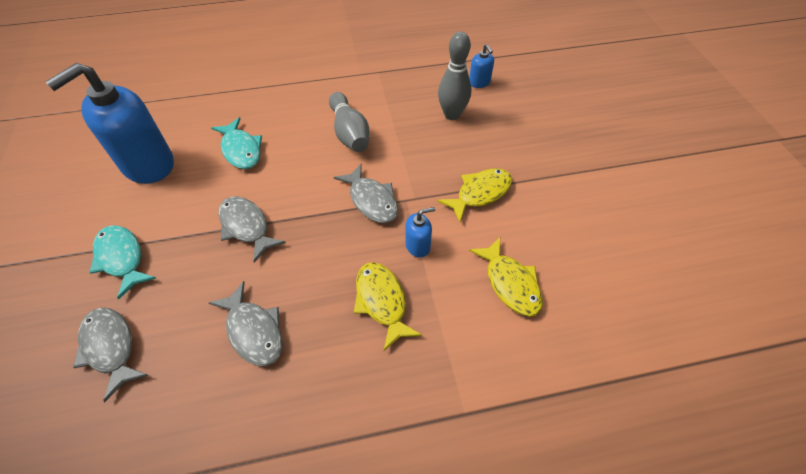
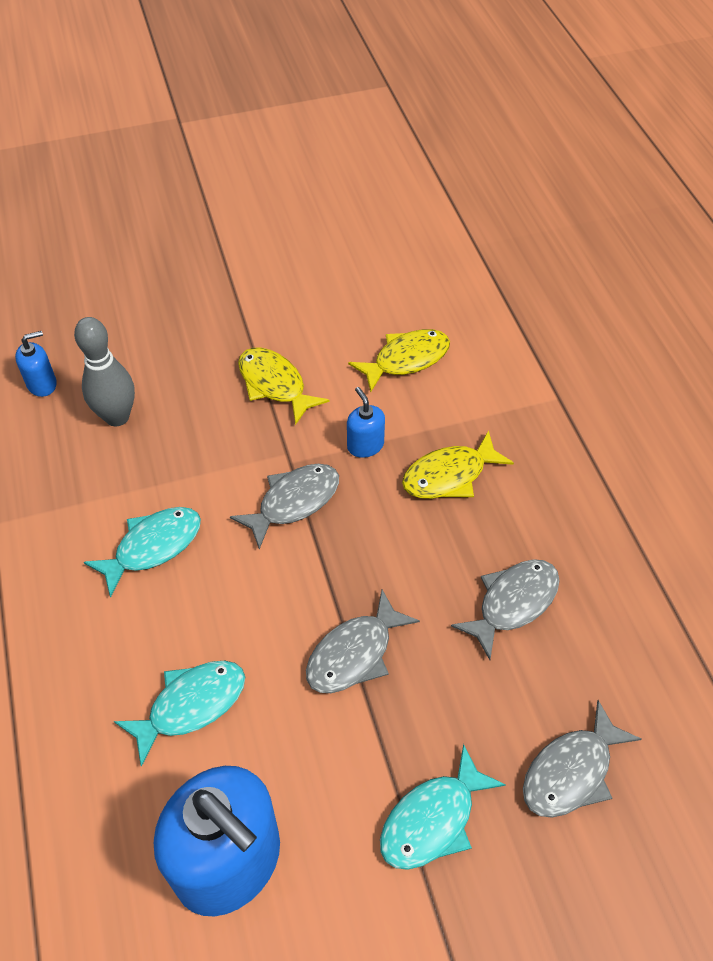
camera: 95 degrees left, 0 degrees up
grey bowling pin [329,92,370,152] -> turquoise fish [84,507,201,598]

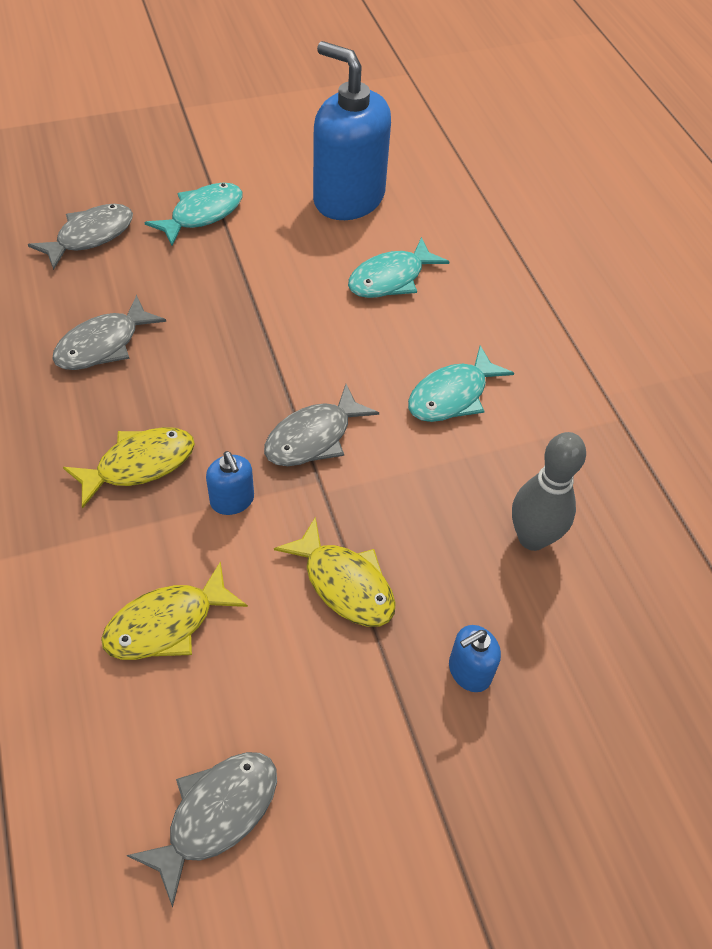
camera: 175 degrees right, 0 degrees up
blue soap dispenser [15,331,57,397] -> blue soap dispenser moved to [449,625,501,692]
grey fish [306,590,420,693] -> grey fish moved to [127,752,277,907]

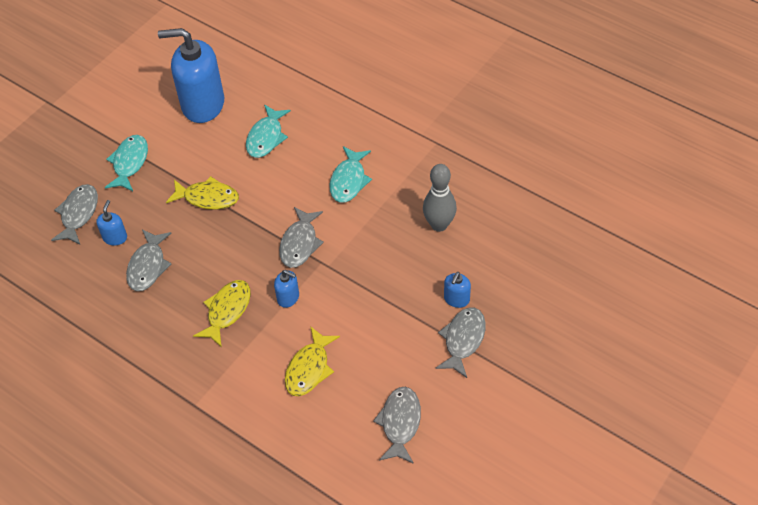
camera: 30 degrees left, 0 degrees up
yellow fish [274,516,396,627] -> yellow fish moved to [166,176,239,210]
none -> blue soap dispenser [96,200,127,245]
none -> grey fish [435,307,485,378]

